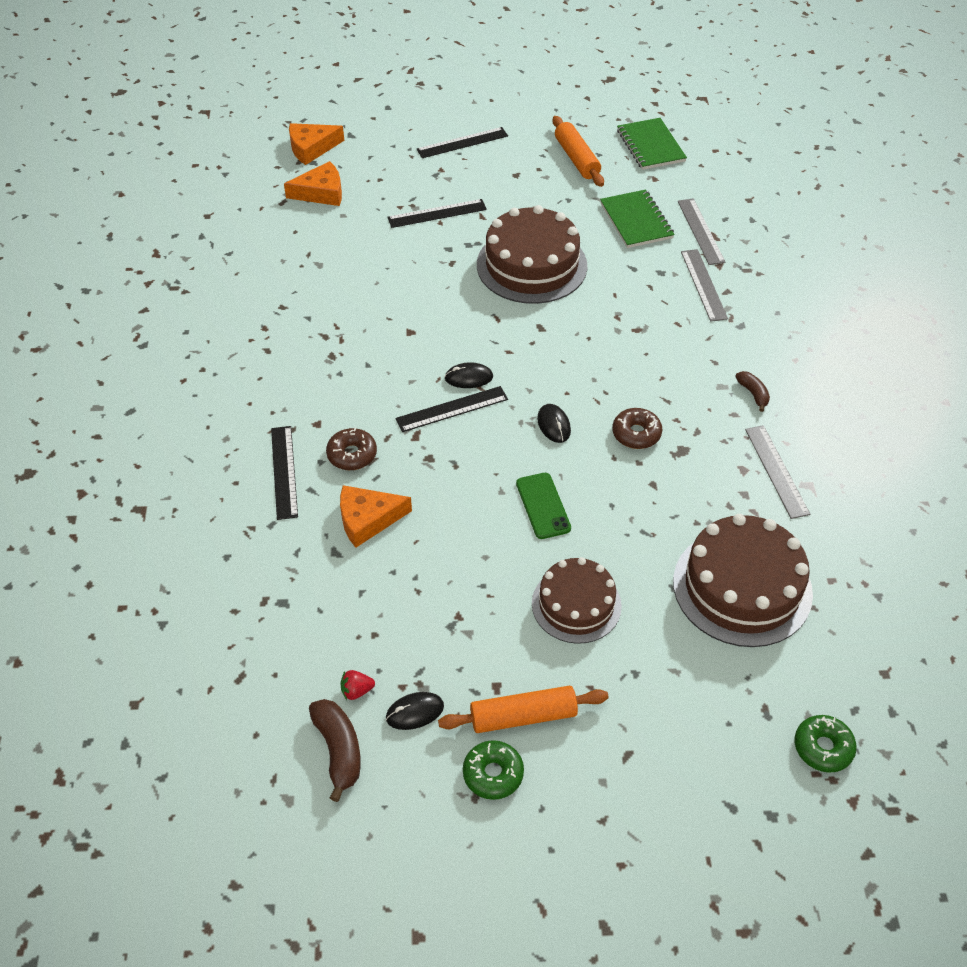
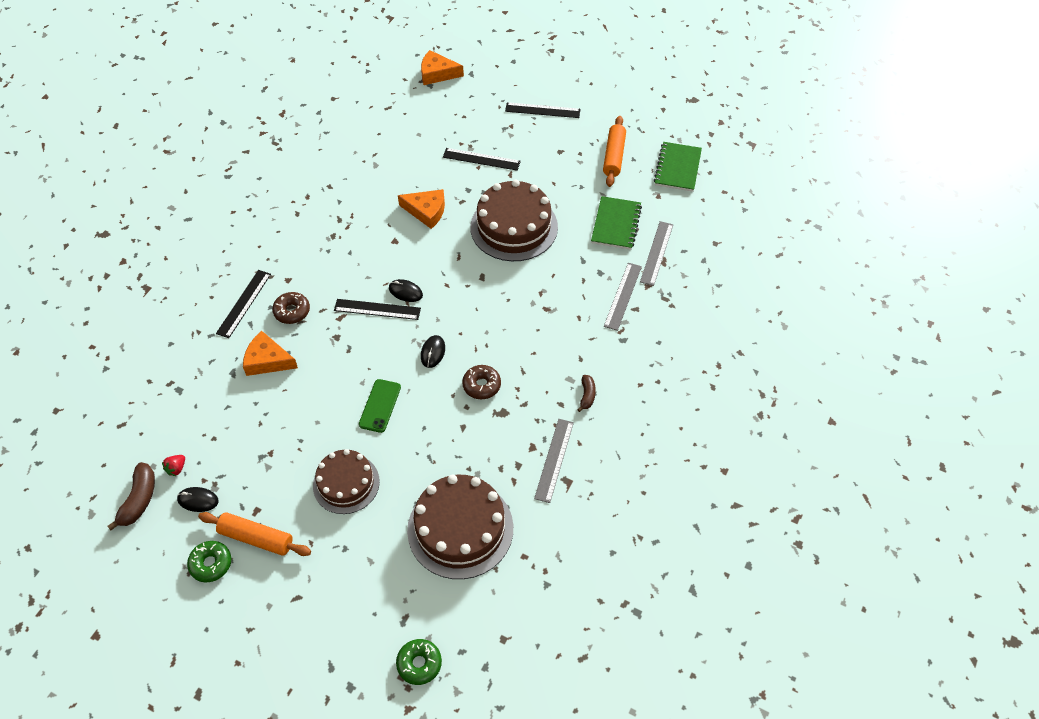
camera: 30 degrees right, 5 degrees up
orange cheese [284,161,342,206] -> orange cheese moved to [398,189,445,229]
red strawberry [341,670,375,700] -> red strawberry turned 75 degrees counterclockwise [162,455,185,476]

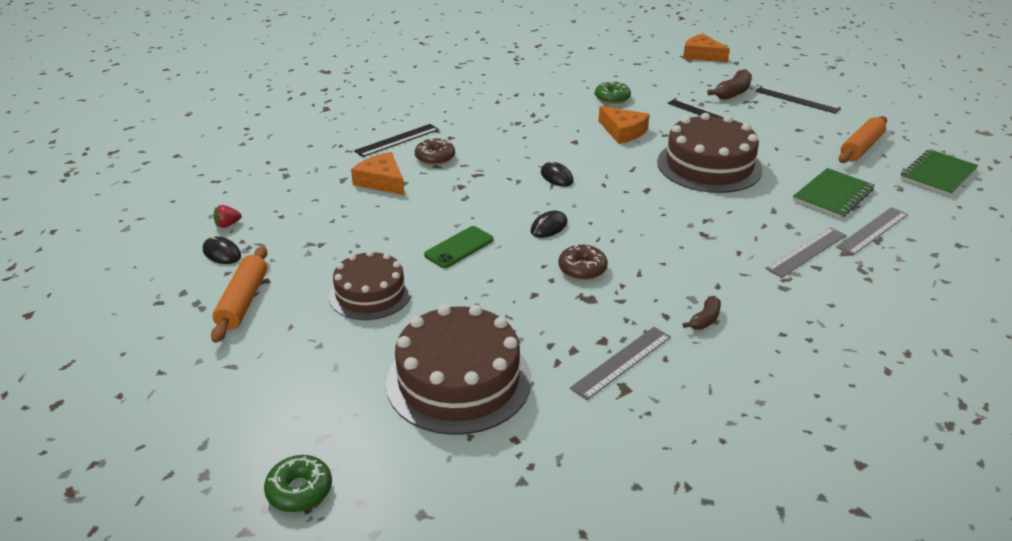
camera: 30 degrees right, 20 degrees down
brown banana [108,462,155,530] -> brown banana moved to [707,69,752,100]
green donut [187,541,231,582] -> green donut moved to [595,80,631,104]
orange rolling pin [198,512,311,556] -> orange rolling pin turned 45 degrees clockwise [211,246,267,343]
black ruler [334,299,421,320] -> none

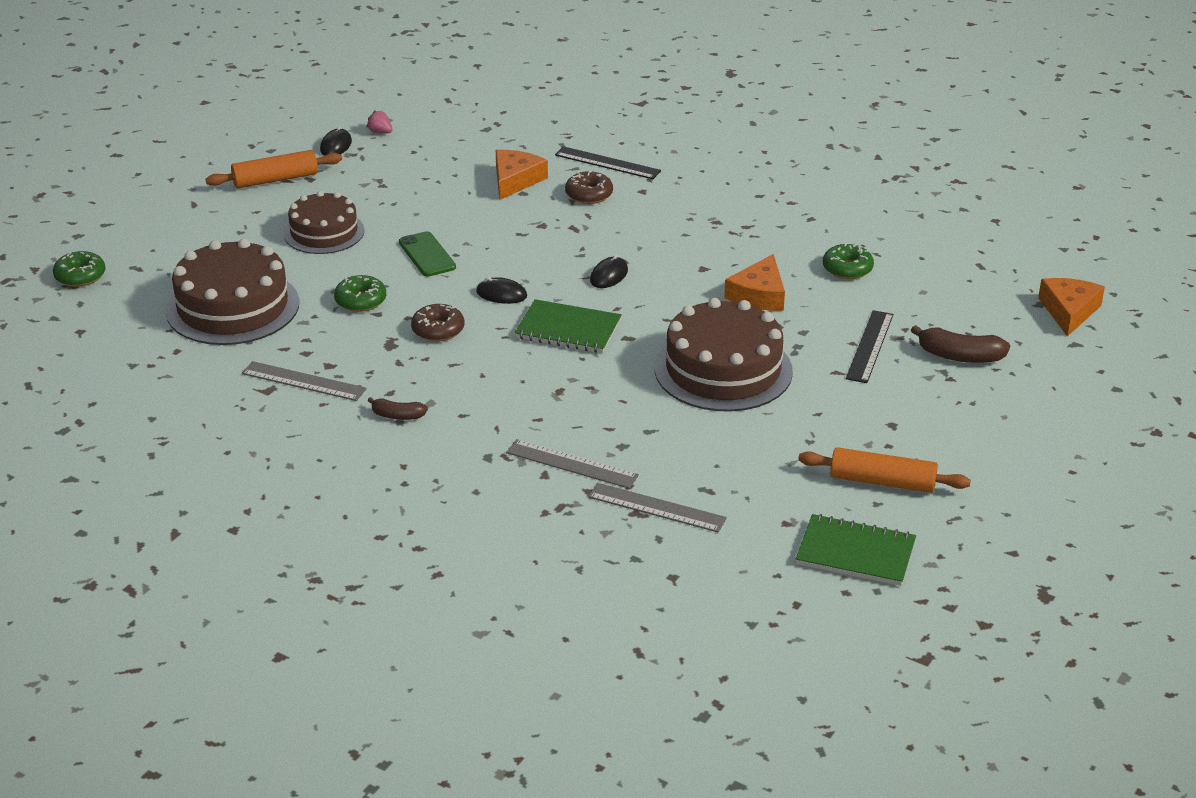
camera: 65 degrees right, 0 degrees up
red strawberry [213,205,242,228] -> pink strawberry [367,110,393,133]
green phone [424,226,494,268] -> green phone turned 45 degrees clockwise [399,231,456,277]
black ruler [755,86,841,114] -> none
green notebook [793,168,874,219] -> green notebook moved to [515,299,622,353]
none -> green donut [334,275,386,312]

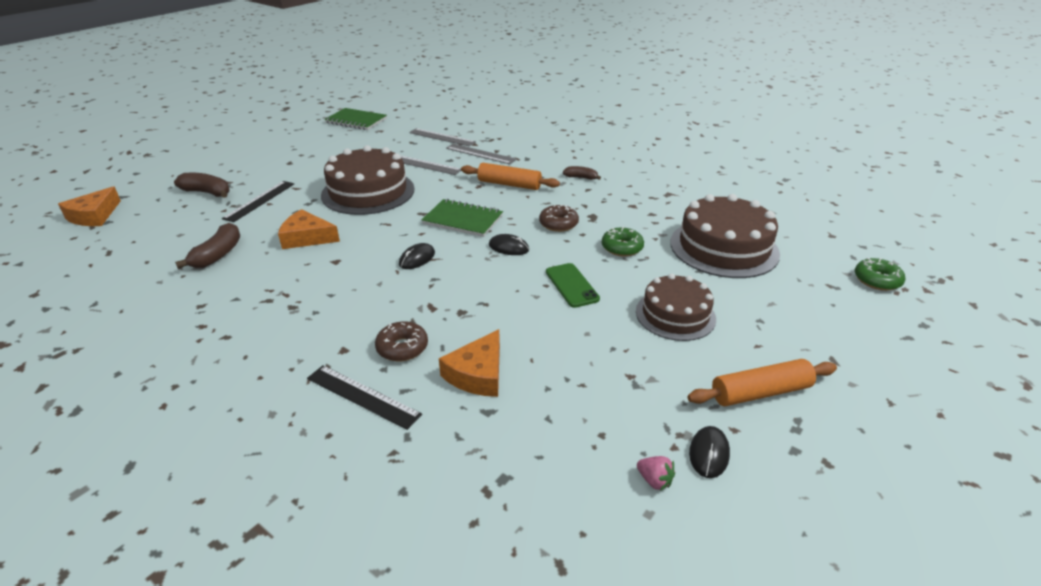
camera: 175 degrees left, 0 degrees up
grey ruler [242,361,367,401] -> grey ruler moved to [400,155,461,175]
orange cheese [724,254,785,311] -> orange cheese turned 105 degrees counterclockwise [278,209,340,249]
orange rolling pin [798,447,971,493] -> orange rolling pin moved to [461,163,560,190]
green donut [823,244,874,279] -> brown banana [175,223,240,269]

